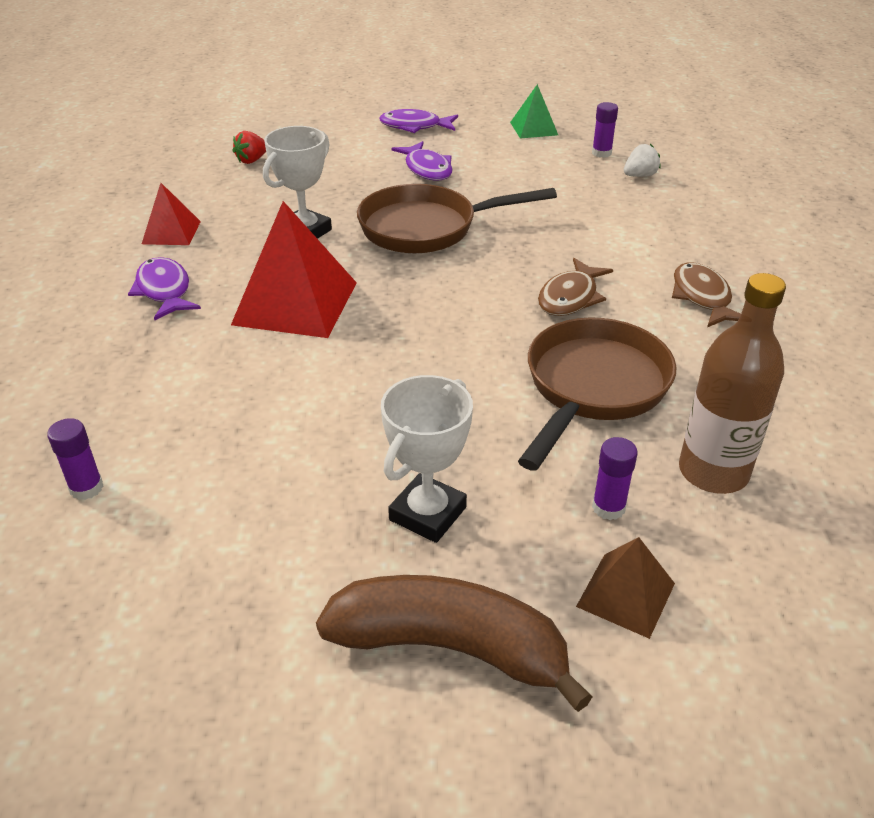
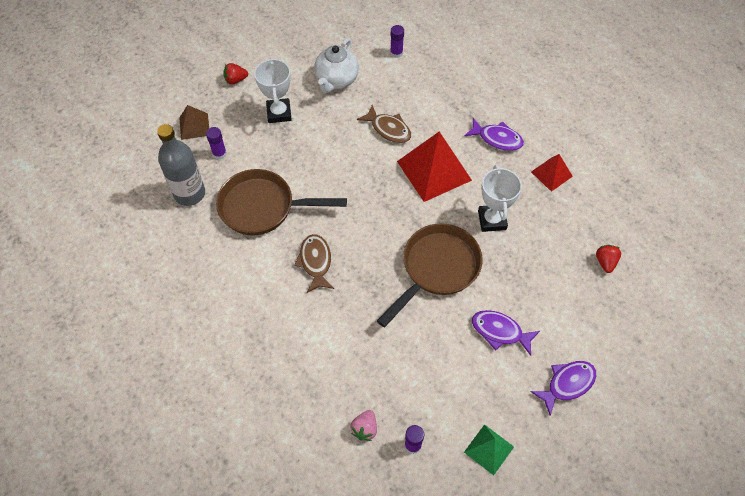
camera: 140 degrees right, 20 degrees up
brown banana [316,575,593,712] -> red strawberry [223,63,248,84]
brown pan [518,317,677,471] -> brown pan turned 105 degrees clockwise [216,169,347,235]
white strawberry [624,144,661,177] -> pink strawberry [350,410,377,441]
brown fish [672,262,741,327] -> brown fish moved to [357,105,411,143]
brown bottle [679,273,786,494] -> grey bottle [157,124,205,206]
none -> white teapot [314,38,359,93]

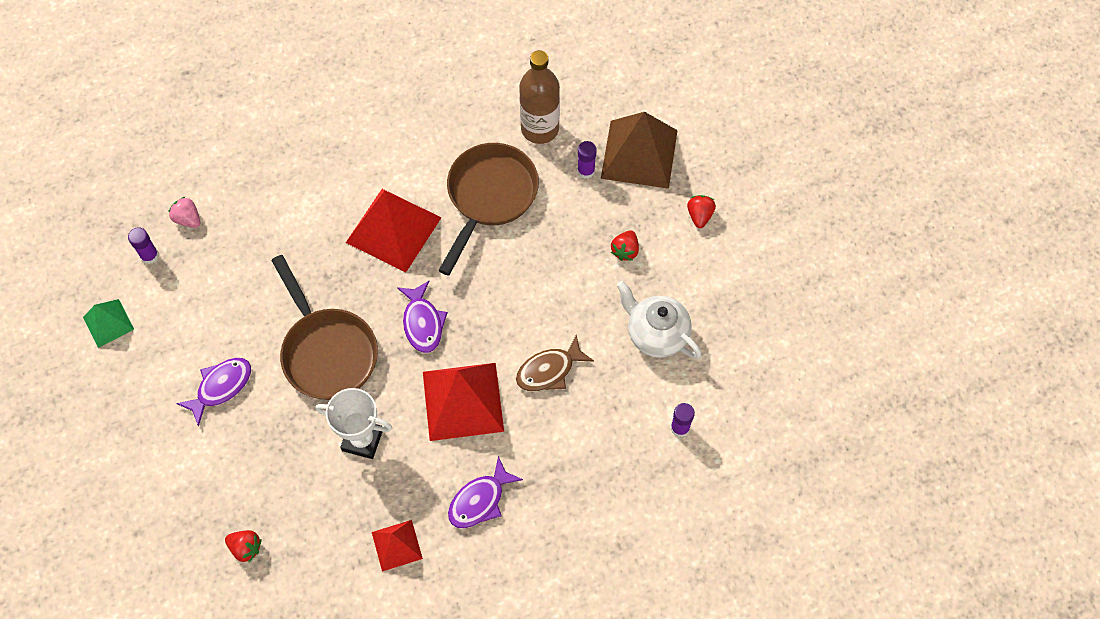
camera: 110 degrees right, 5 degrees up
grey bottle [157,124,205,206] -> brown bottle [519,50,560,144]
brown pyramid [179,105,209,140] -> brown pyramid [601,112,678,189], size x1.86
white trophy [254,57,292,123] -> red strawberry [611,230,639,261]
brown fish [294,234,334,293] -> red pyramid [346,189,442,273]
purple fish [531,361,596,416] -> purple fish moved to [397,281,448,353]

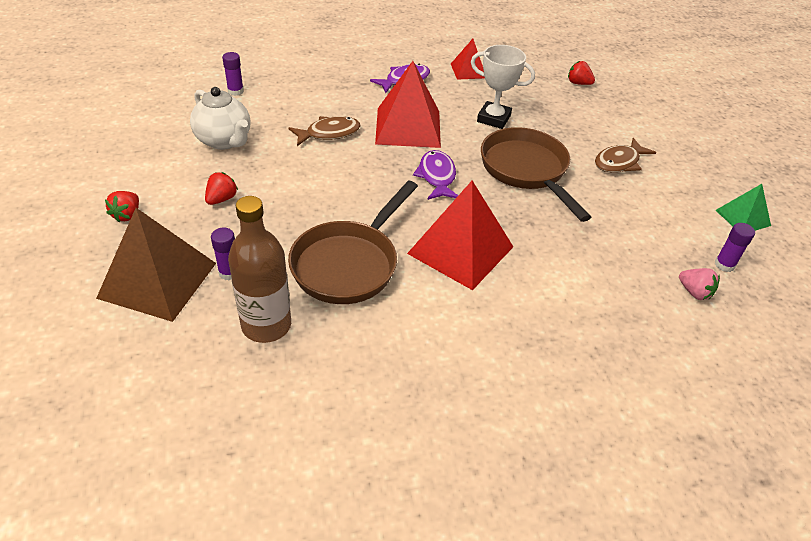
camera: 175 degrees left, 20 degrees down
purple fish [176,358,251,427] -> brown fish [595,138,656,172]

